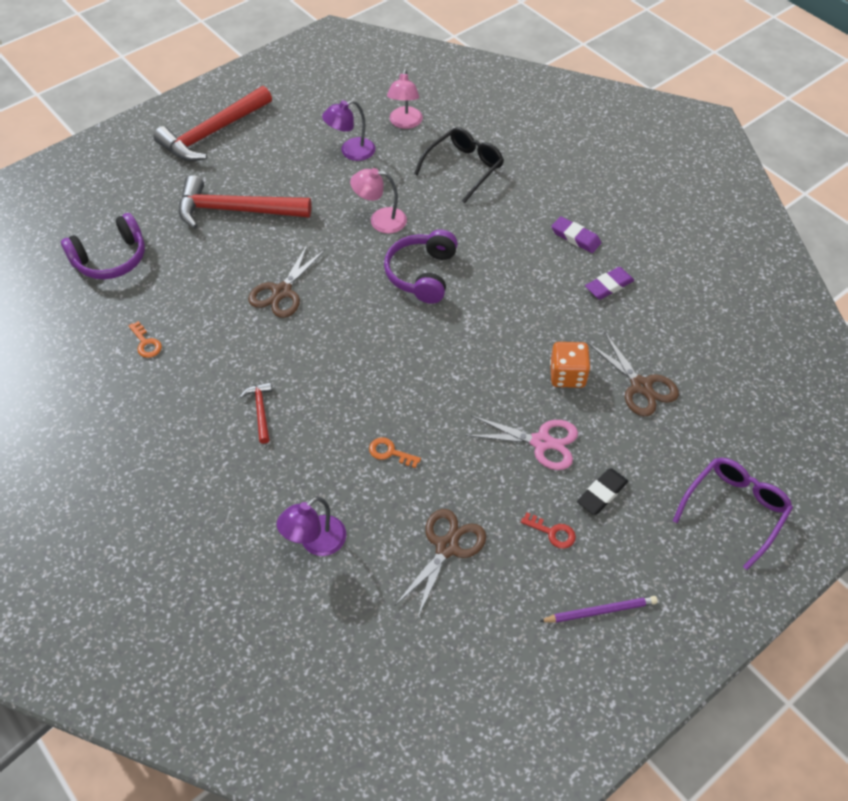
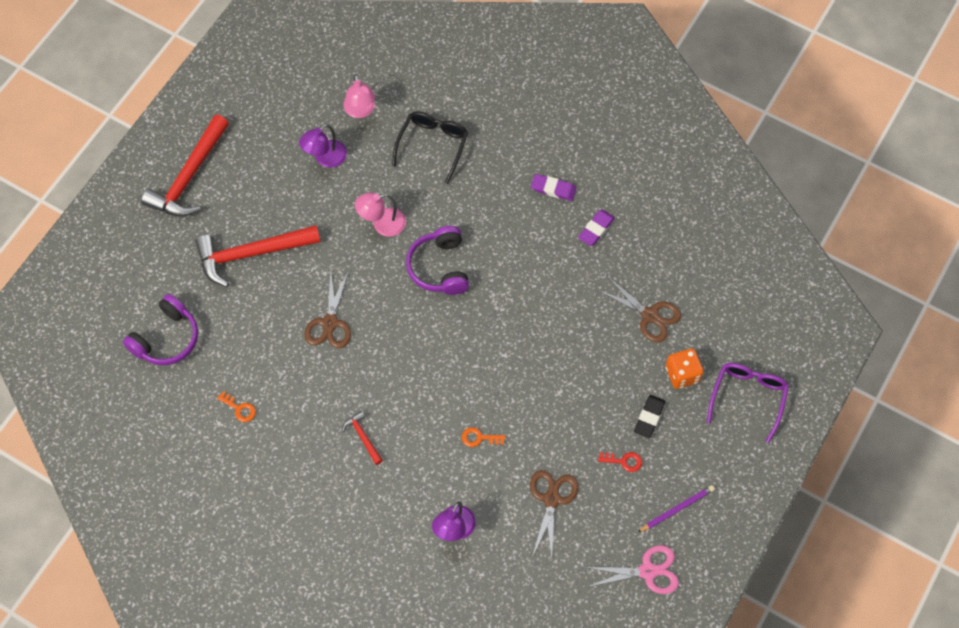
camera: 20 degrees left, 10 degrees up
pink scissors [466,415,578,470] -> pink scissors moved to [584,545,679,594]
orange dice [550,342,590,388] -> orange dice moved to [666,348,704,389]

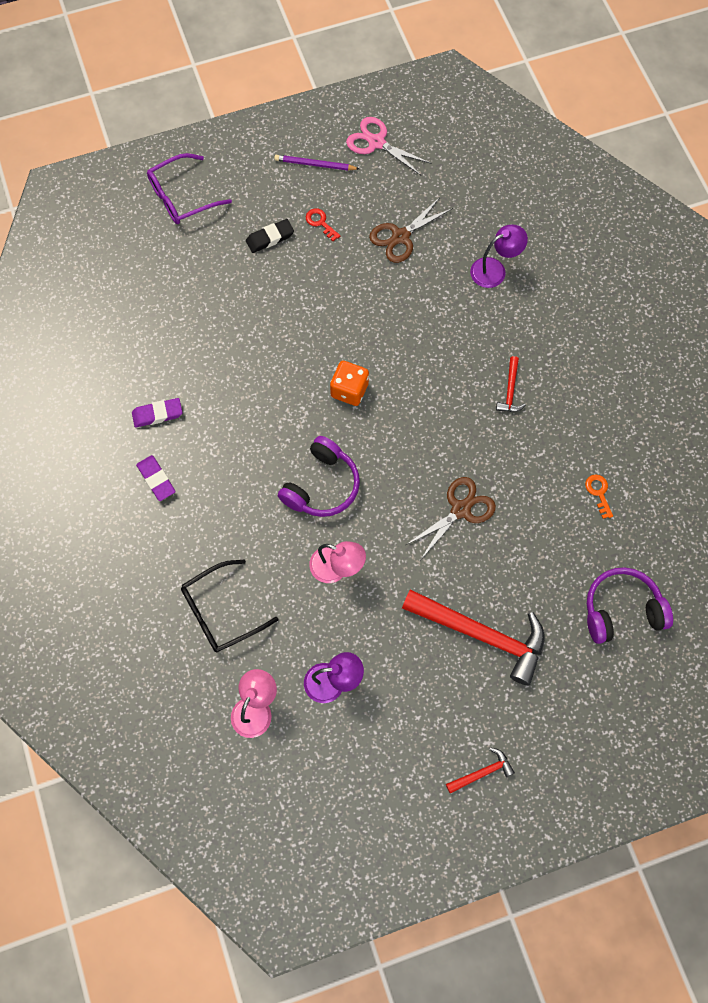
camera: 140 degrees left, 5 degrees up
red hammer [141,115,229,217] -> red hammer [446,747,515,794], size x0.45
orange key [462,427,505,447] -> none
brown scissors [597,276,681,342] -> none
orange dice [666,348,704,389] -> orange dice moved to [330,361,369,406]

